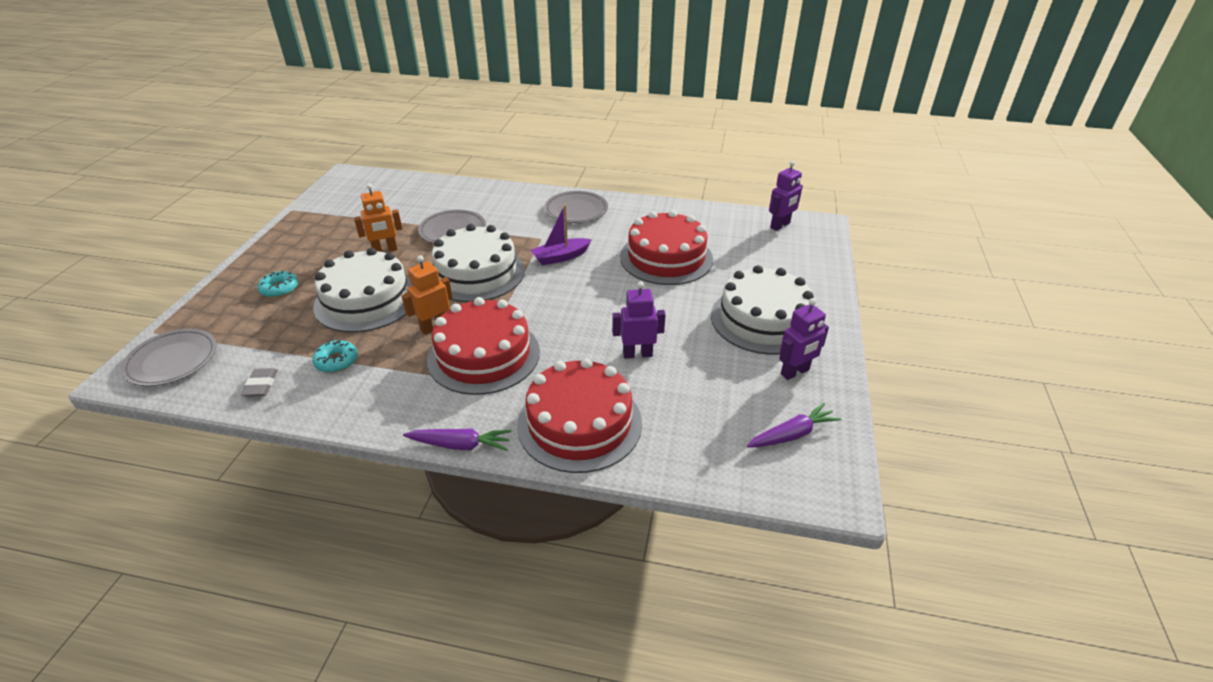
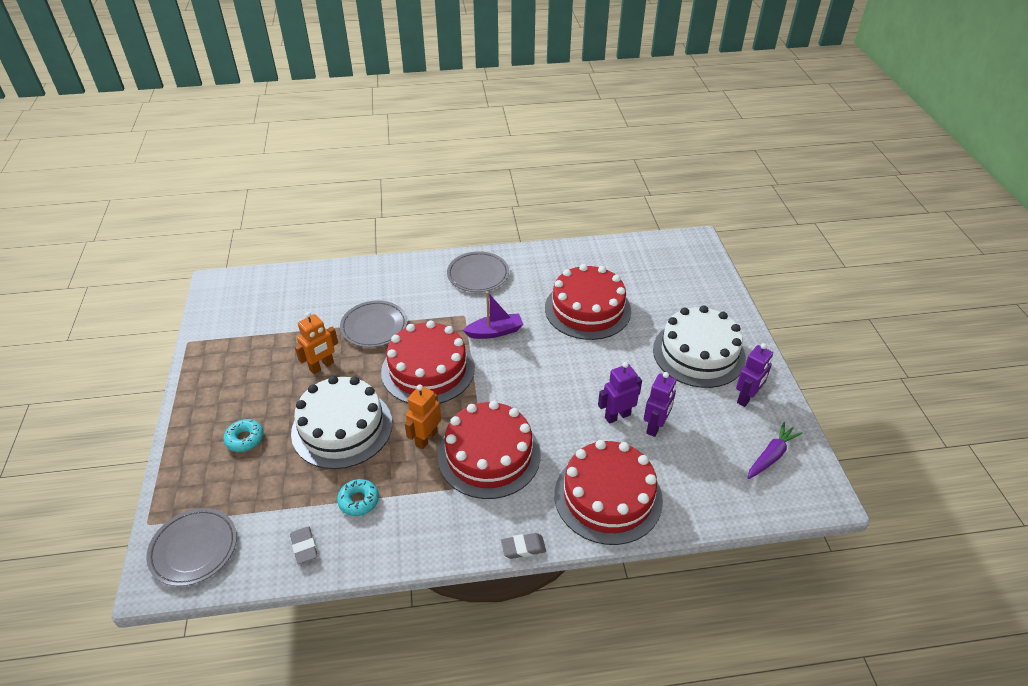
camera: 20 degrees left, 5 degrees up
purple carrot [403,428,511,451] -> grey eraser [501,533,546,559]
white cake [432,224,525,302] -> red cake [381,321,475,404]
purple boat [531,205,592,265] -> purple boat turned 150 degrees counterclockwise [463,292,524,339]
purple robot [769,161,803,231] -> purple robot moved to [644,372,676,437]

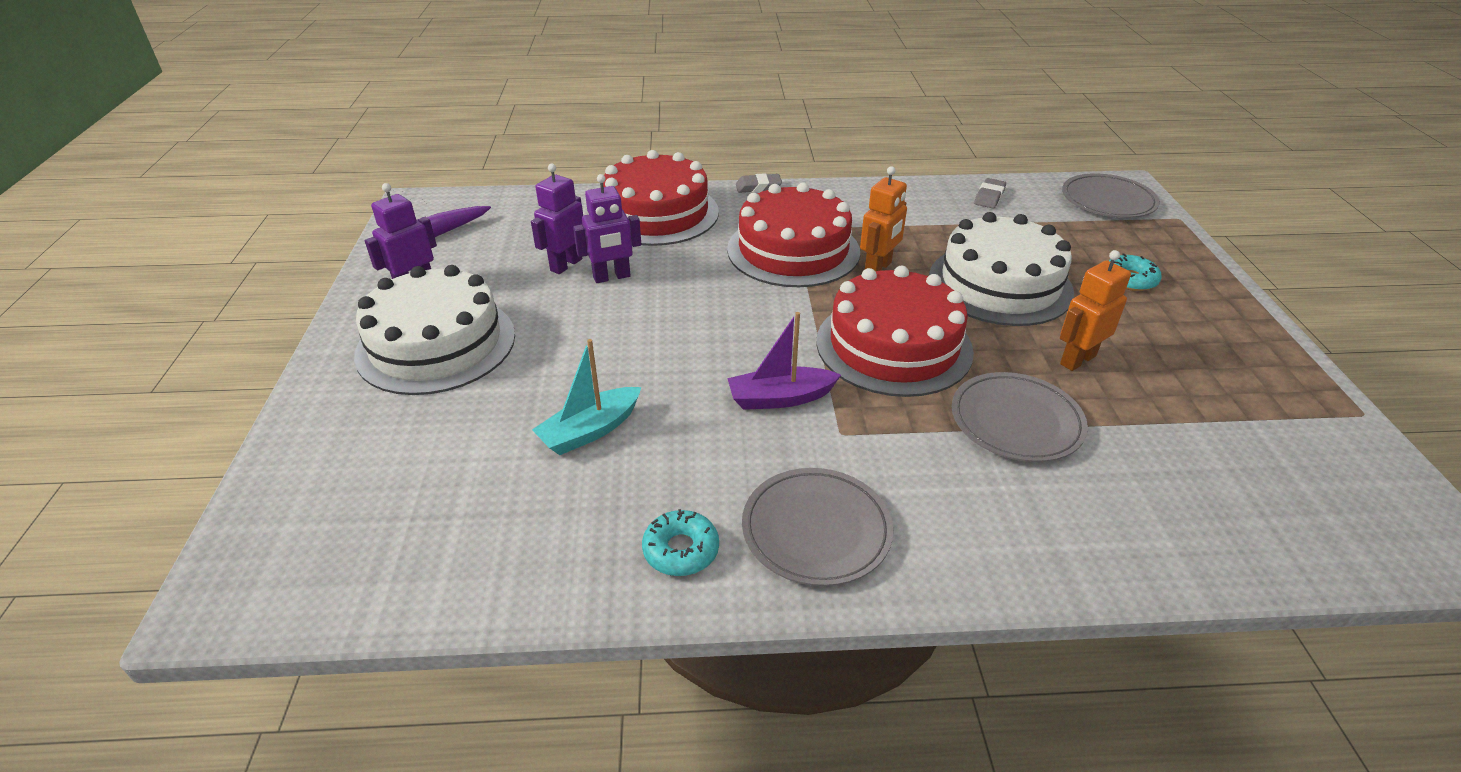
camera: 175 degrees left, 5 degrees down
grey eraser [290,527,318,564] -> grey eraser turned 45 degrees clockwise [974,178,1006,208]
turquoise donut [337,479,379,516] -> turquoise donut moved to [642,509,719,576]
red cake [545,264,631,340] -> turquoise boat [532,339,641,455]

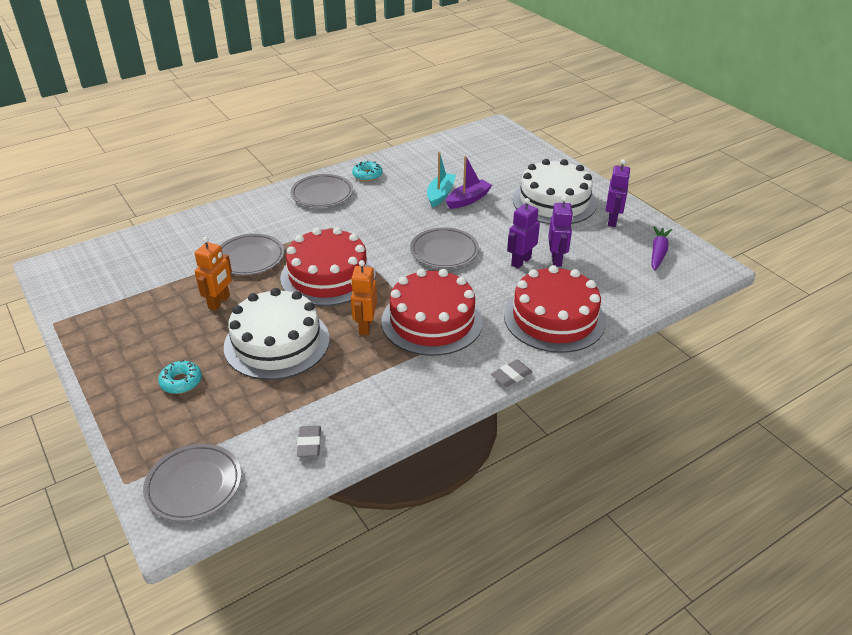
camera: 150 degrees right, 0 degrees up
purple boat [727,312,841,410] -> purple boat moved to [446,156,492,209]
none -> grey plate [410,227,479,268]

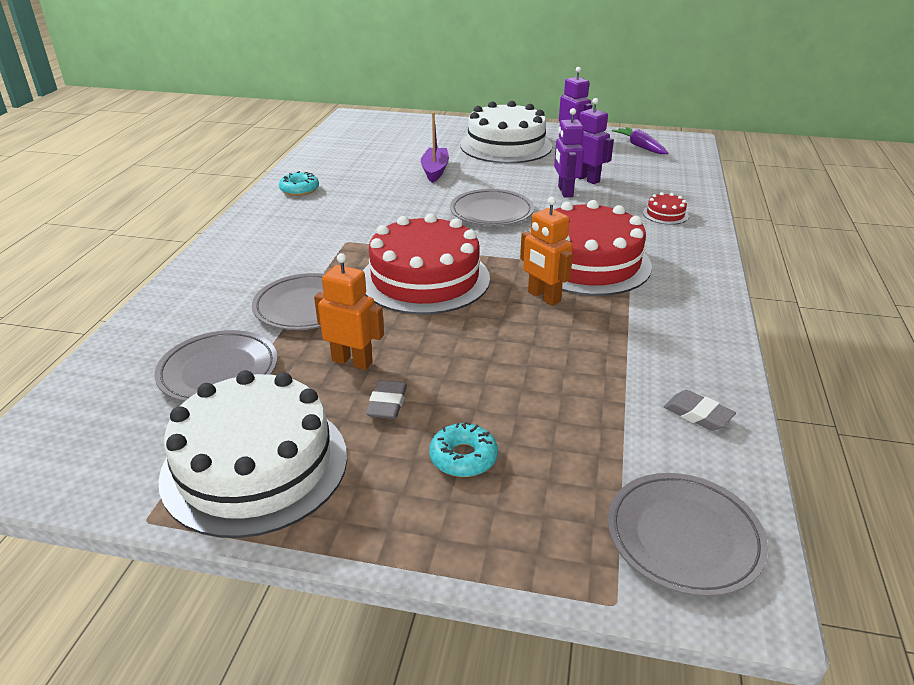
camera: 45 degrees left, 5 degrees down
orange robot [195,237,232,311] -> orange robot turned 45 degrees counterclockwise [314,253,384,370]
white cake [224,288,330,380] -> white cake moved to [158,370,347,538]
grey plate [291,174,353,208] -> grey plate moved to [155,330,278,402]
turquoise boat [427,152,456,208] -> none
grey eraser [491,360,532,387] -> grey eraser moved to [366,380,407,419]
red cake [504,265,606,353] -> red cake [643,192,689,225], size x0.40

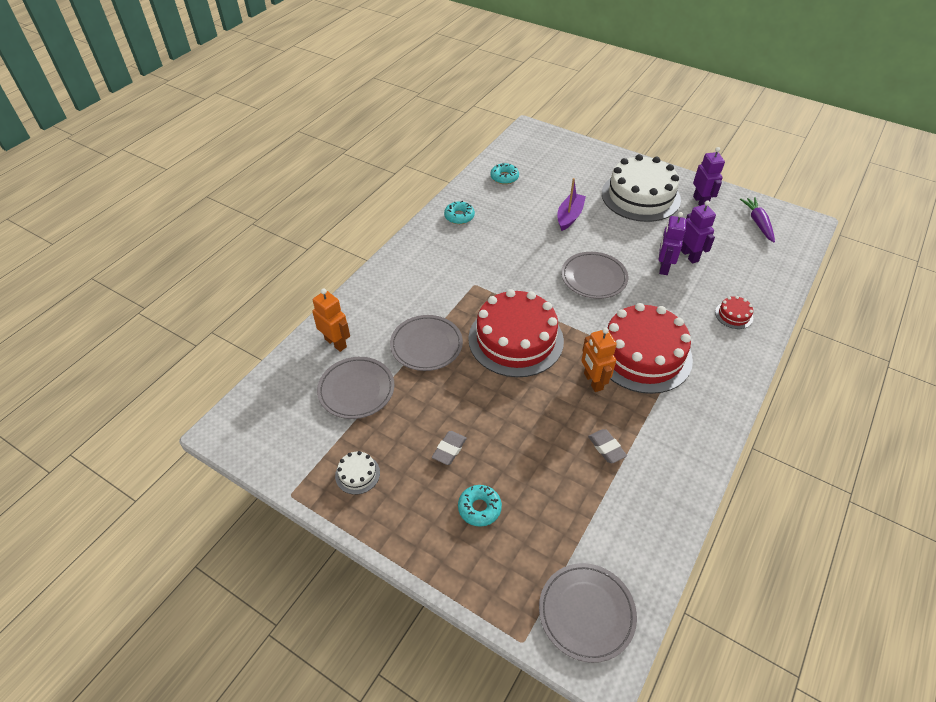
camera: 20 degrees right, 15 degrees up
white cake [158,370,347,538] -> white cake [335,451,380,495], size x0.40
orange robot [314,253,384,370] -> orange robot moved to [312,288,350,352]
grey eraser [664,390,736,431] -> grey eraser moved to [588,429,627,463]
none -> turquoise donut [490,163,519,184]

